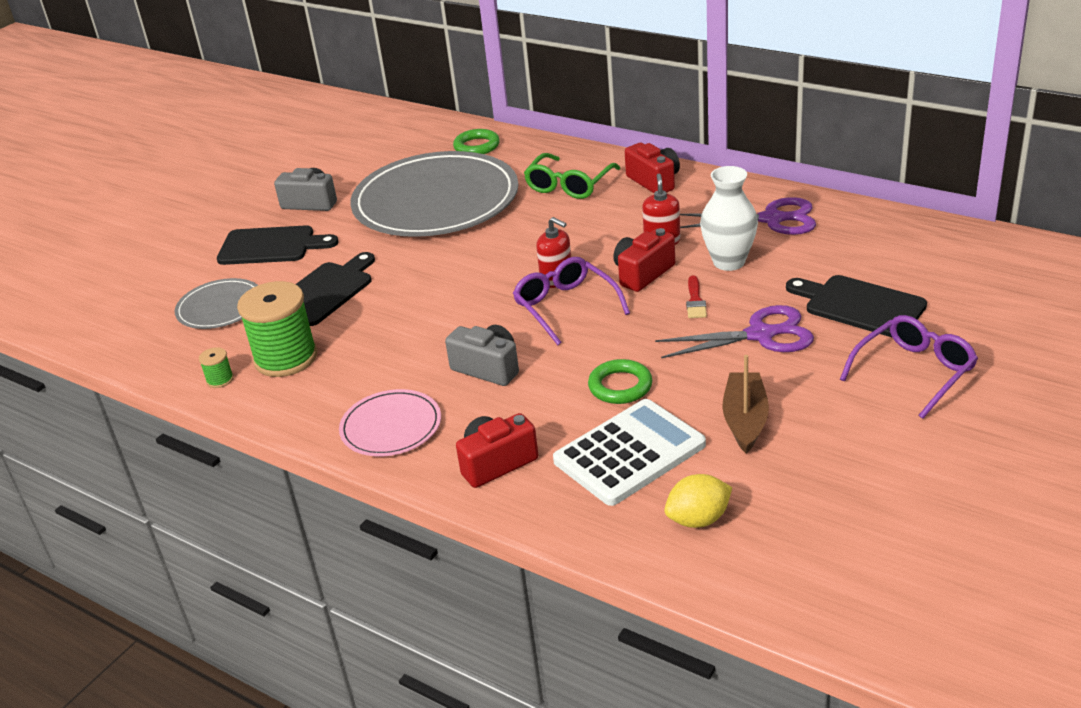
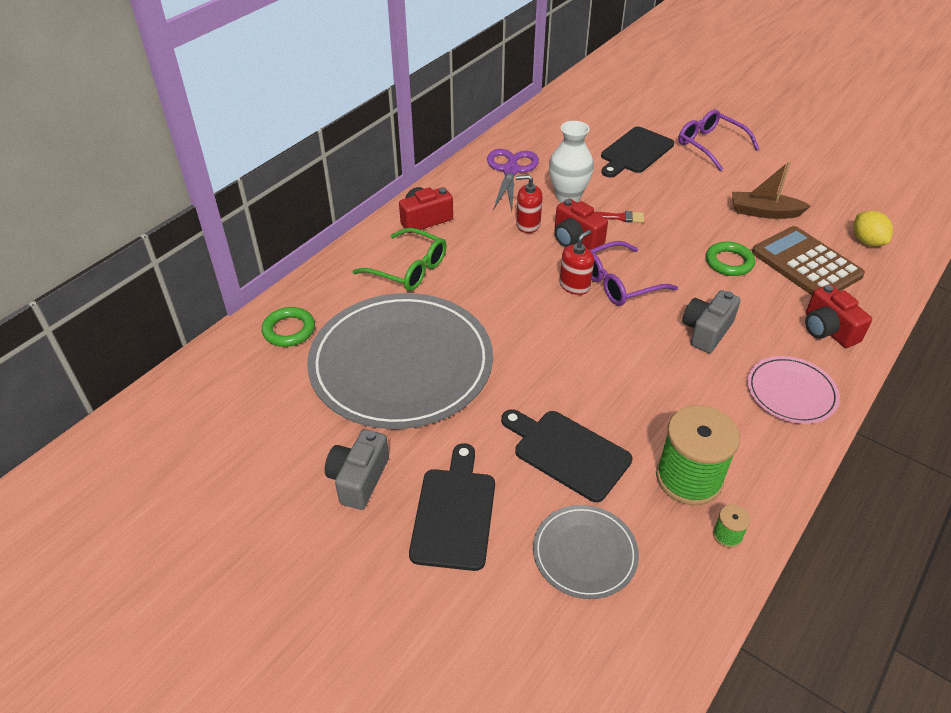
camera: 90 degrees left, 10 degrees up
white calculator [553,399,706,506] -> brown calculator [752,226,865,295]
purple scissors [655,305,814,358] -> none

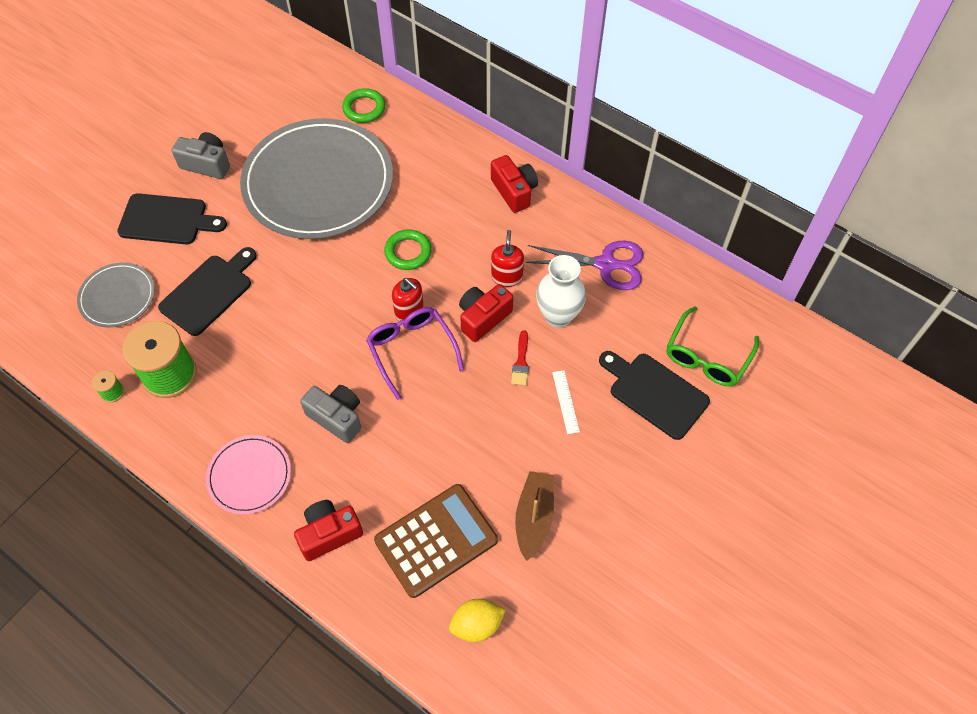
camera: 90 degrees right, 15 degrees up
green glasses [352,228,446,291] -> green glasses moved to [666,307,759,386]
purple glasses [678,110,759,171] -> none
green ring [706,242,755,276] -> green ring moved to [384,229,432,270]
none -> white ruler [552,370,580,434]

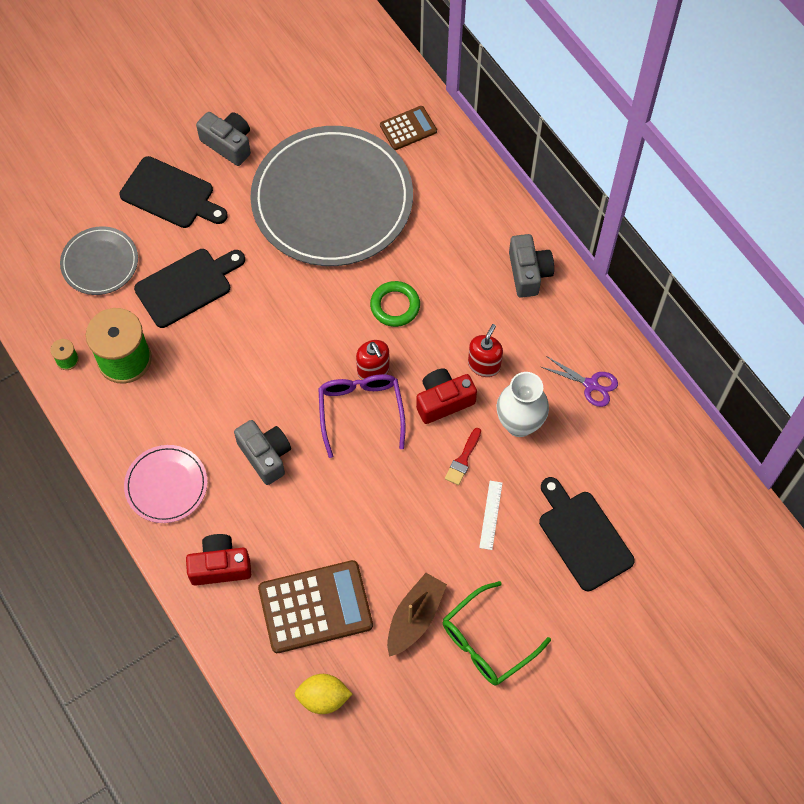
camera: 20 degrees right, 5 degrees up
green ring [342,88,385,123] -> brown calculator [380,106,437,150]
red camera [491,155,538,213] -> grey camera [509,234,554,298]
purple scissors [525,241,644,290] -> purple scissors [541,356,618,407], size x0.62
green glasses [666,307,759,386] -> green glasses moved to [443,581,551,686]

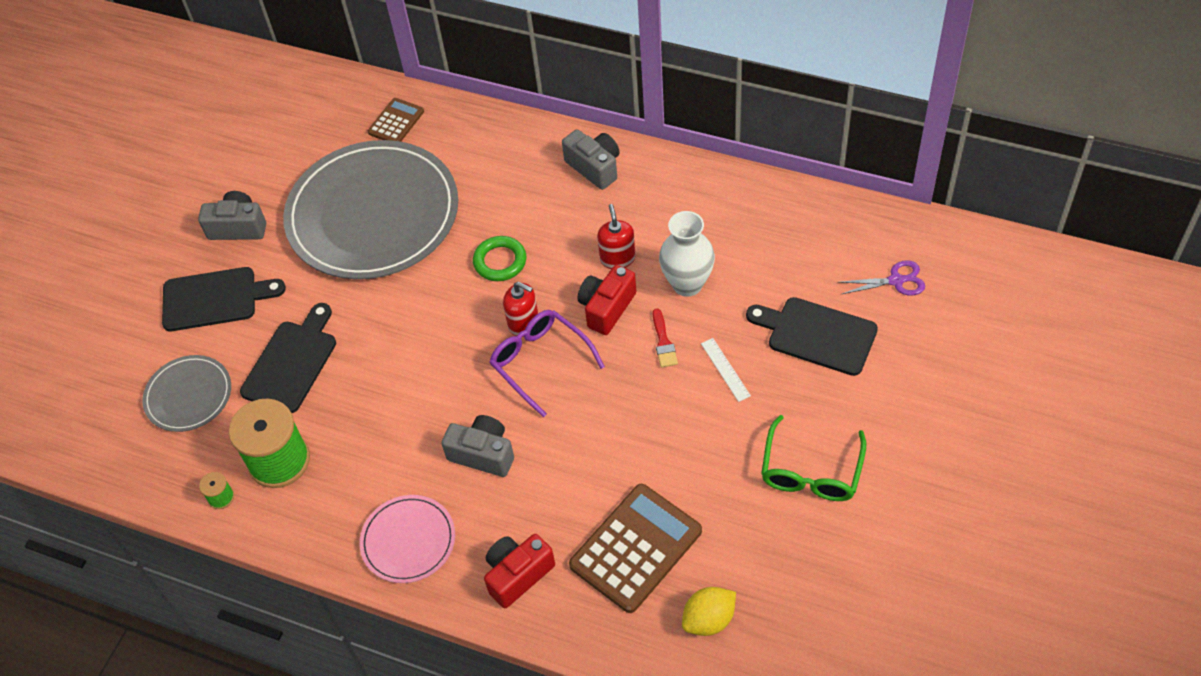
camera: 30 degrees left, 10 degrees down
brown boat [387,573,447,657] -> none
purple scissors [541,356,618,407] -> purple scissors moved to [838,260,925,295]

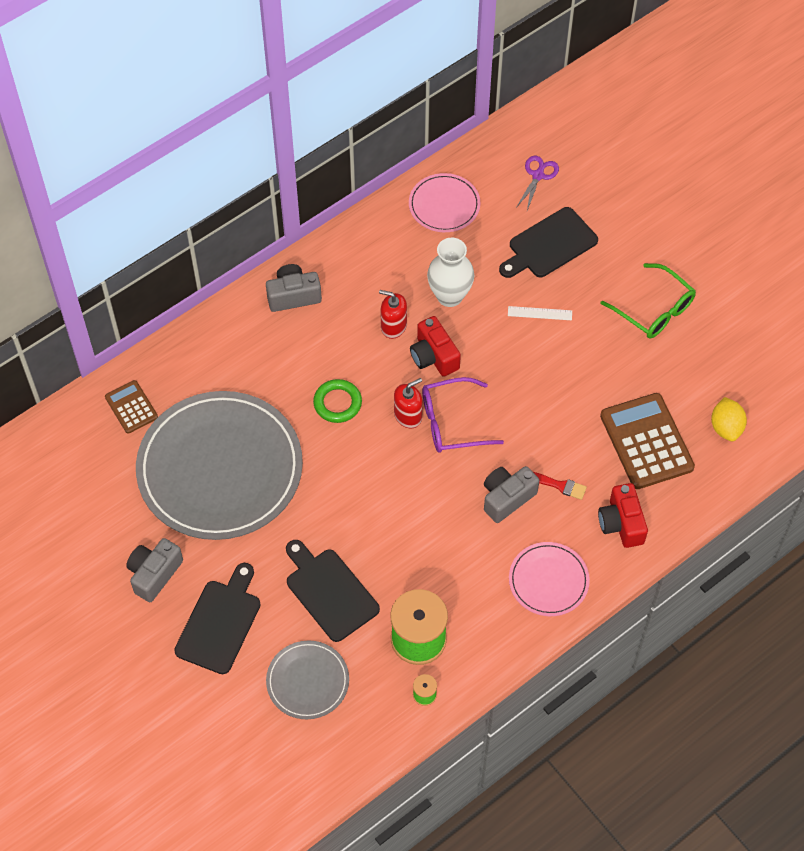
camera: 65 degrees left, 5 degrees up
red brush [653,308,678,367] -> red brush moved to [533,472,587,500]
none -> pink plate [409,173,481,232]

